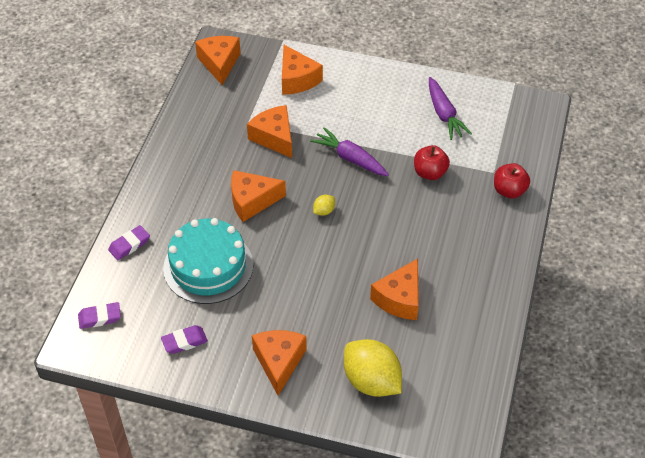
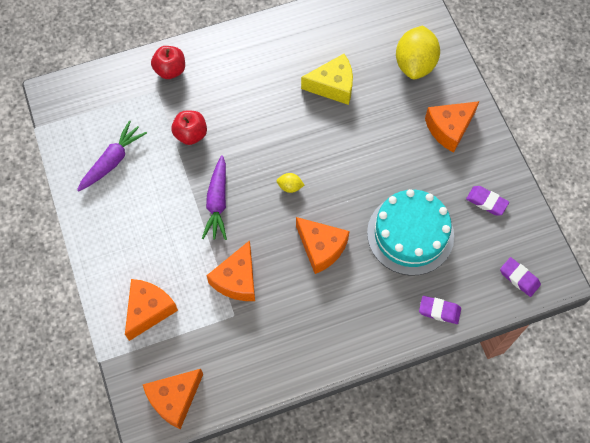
camera: 125 degrees left, 15 degrees up
orange cheese [370,259,419,320] -> yellow cheese [301,54,353,105]

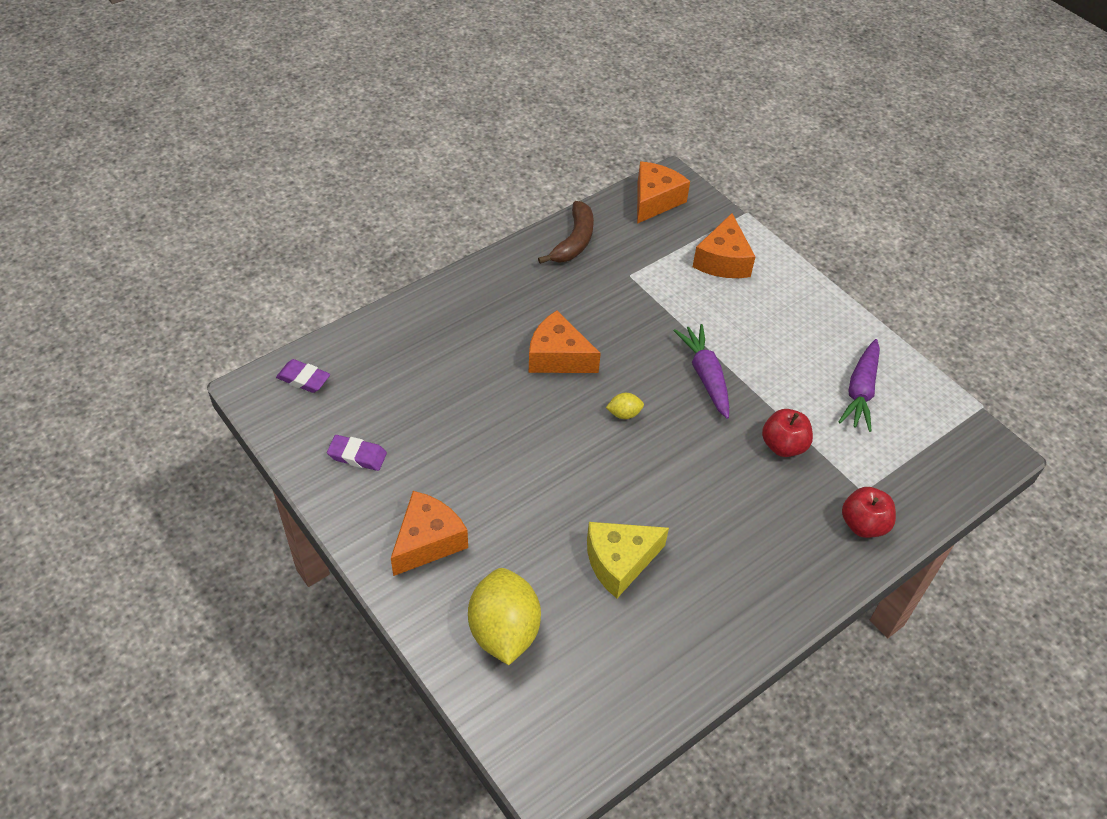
camera: 160 degrees right, 15 degrees down
orange cheese [206,240,255,301] -> none
turquoise cake [367,189,454,275] -> none
purple eraser [419,296,461,324] -> none
none -> brown banana [538,201,594,264]

